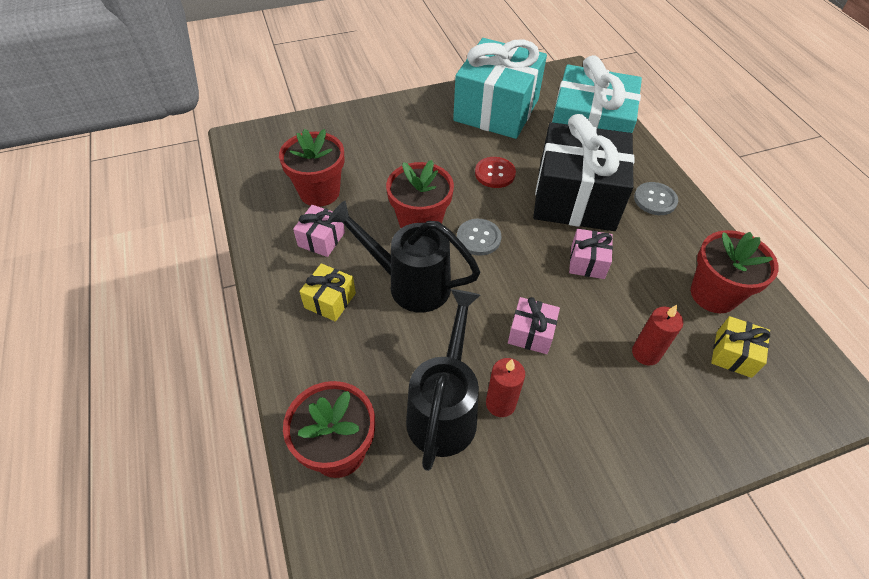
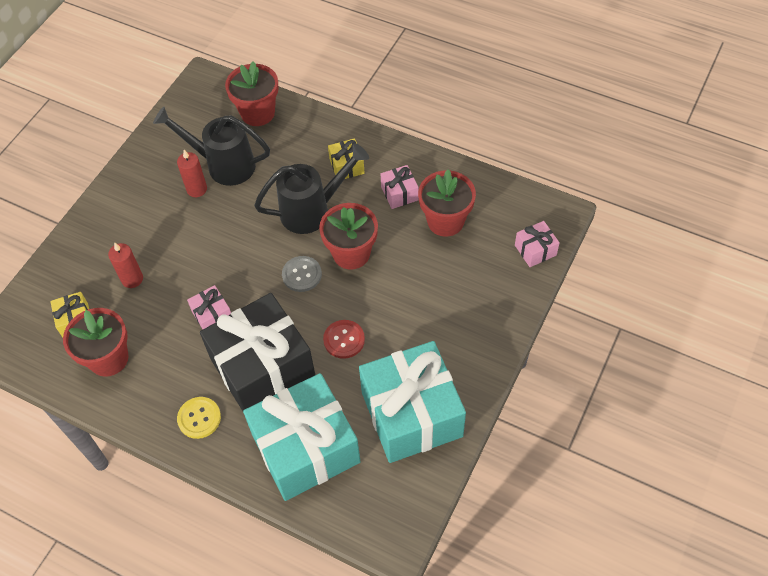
camera: 140 degrees right, 5 degrees up
black watering can [406,289,480,471] -> black watering can turned 135 degrees clockwise [153,107,270,186]
pink gift [508,297,560,354] -> pink gift moved to [515,221,560,267]
grey button [634,182,678,215] -> yellow button [177,397,221,439]

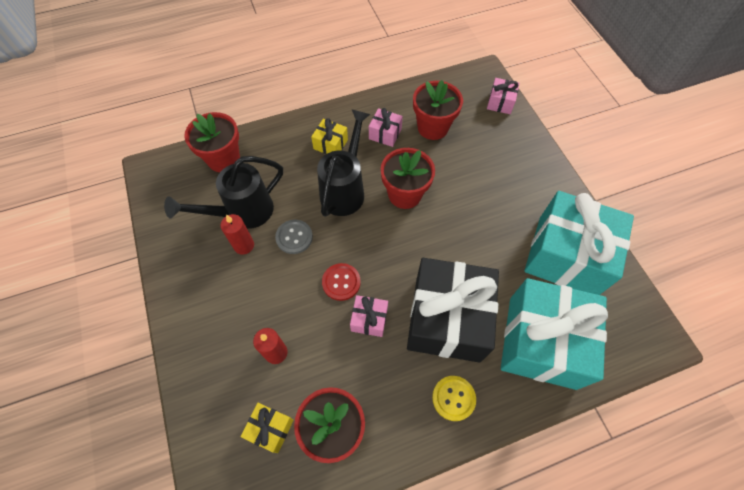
camera: 50 degrees left, 5 degrees up
grey button [282,256,322,292] -> grey button moved to [275,220,313,254]
red button [323,320,365,359] -> red button moved to [322,263,361,301]

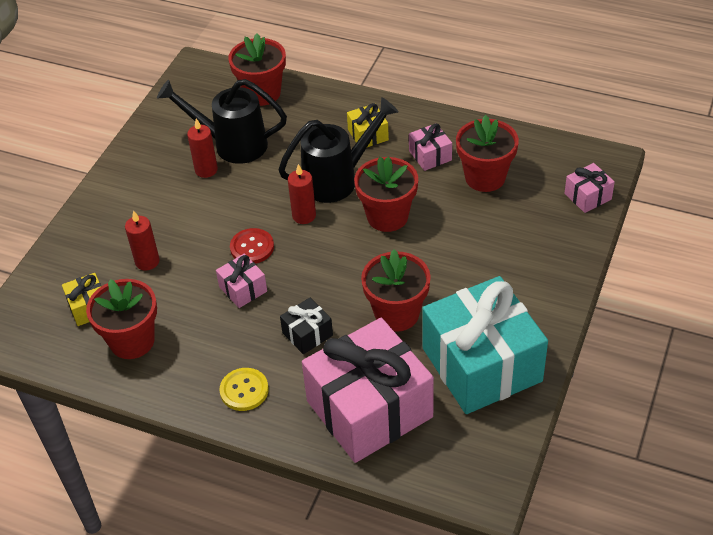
camera: 45 degrees right, 15 degrees down
grey button [275,220,313,254] -> none
black gift [407,258,499,363] -> black gift [280,298,333,354], size x0.42
turquoise gift [501,278,608,390] -> pink gift [302,318,434,463]
none -> red candle [288,164,316,224]
none -> red flower pot [361,249,431,332]

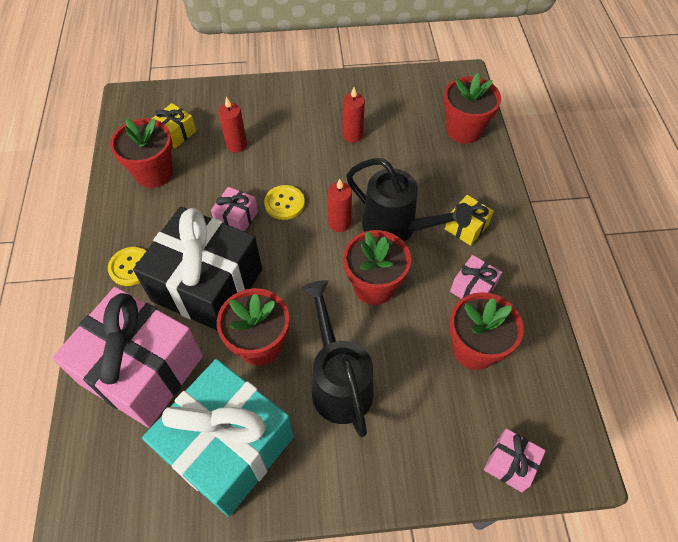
camera: 60 degrees right, 10 degrees up
black watering can [157,79,287,164] -> black watering can moved to [302,280,373,437]
red button [230,228,274,264] -> yellow button [264,185,305,220]
black gift [280,298,333,354] -> black gift [133,207,262,331], size x2.37

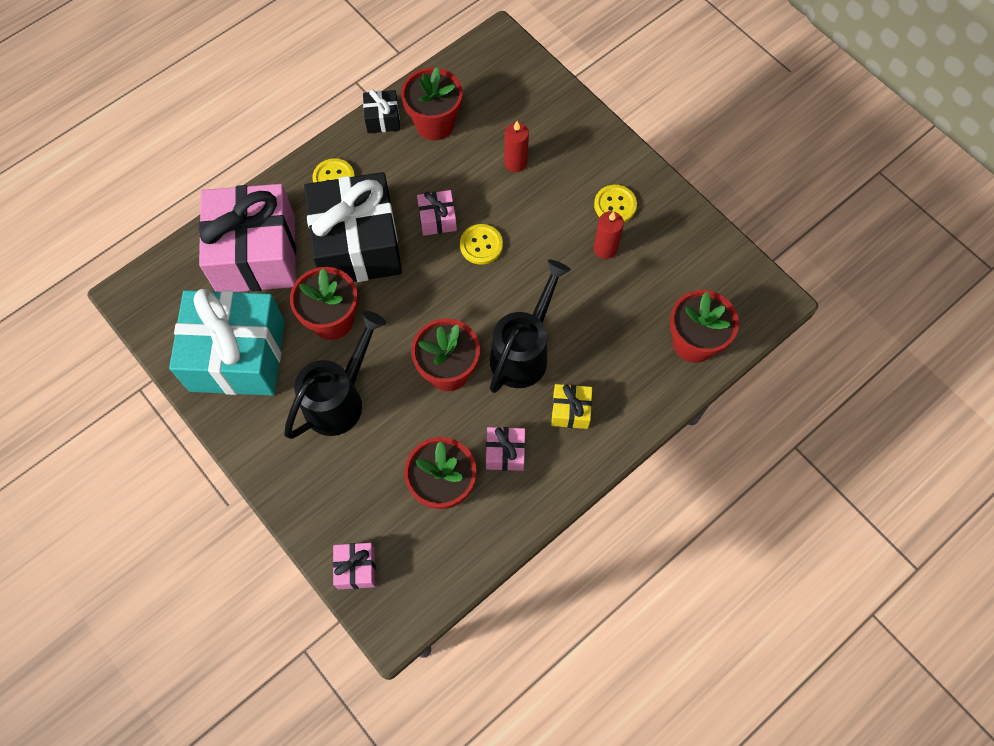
camera: 55 degrees right, 10 degrees up
yellow gift [152,103,196,148] -> none
red candle [328,179,352,232] -> none
black watering can [346,158,472,242] -> black watering can turned 150 degrees counterclockwise [490,260,571,393]
none -> black gift [363,89,400,133]
none -> yellow button [594,185,637,222]

